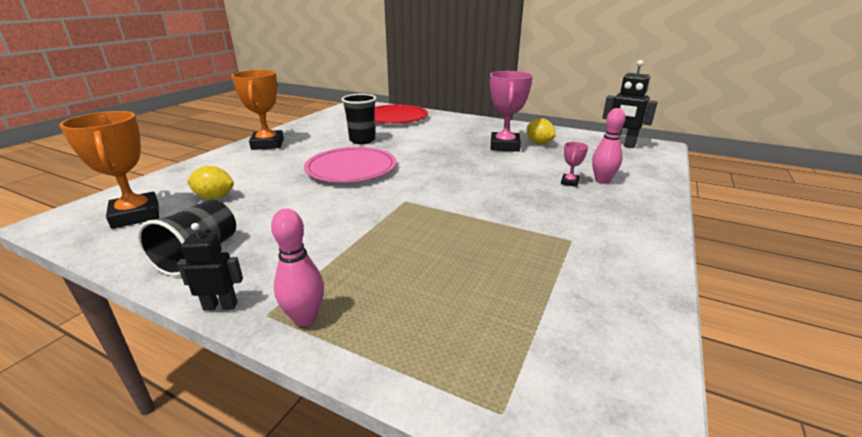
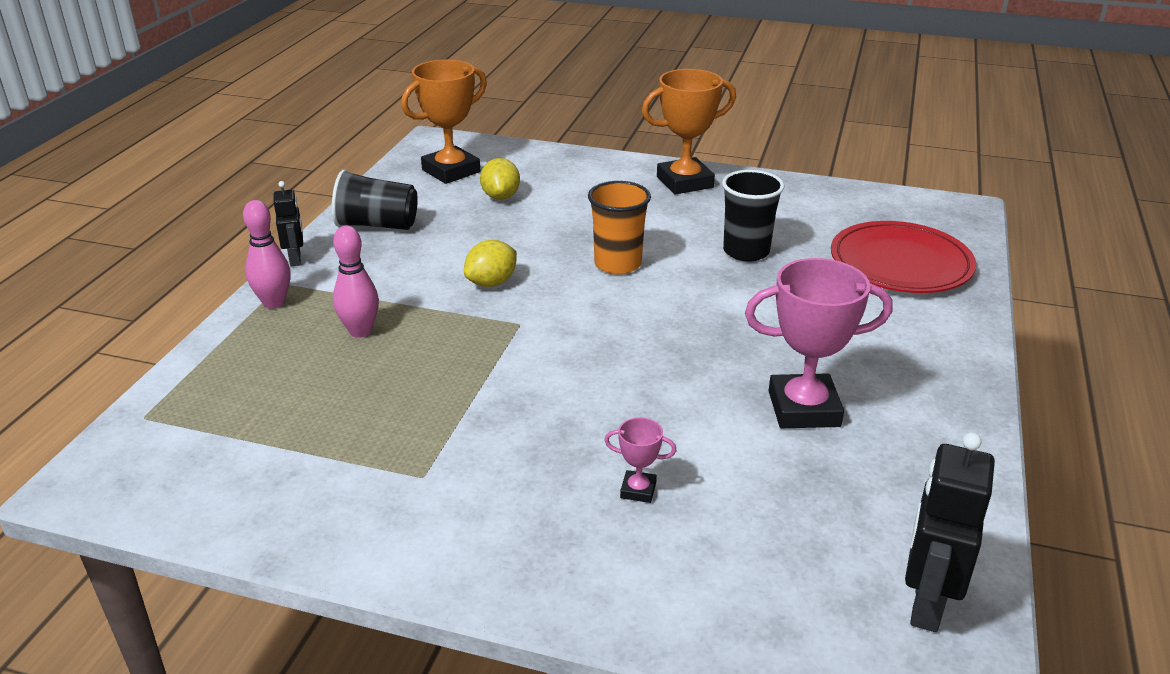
camera: 80 degrees right, 5 degrees up
pink plate [304,147,396,183] -> orange cup [588,181,651,274]
yellow lemon [527,119,555,144] -> yellow lemon moved to [464,240,517,287]
pink bowling pin [592,108,626,184] -> pink bowling pin moved to [333,226,379,338]

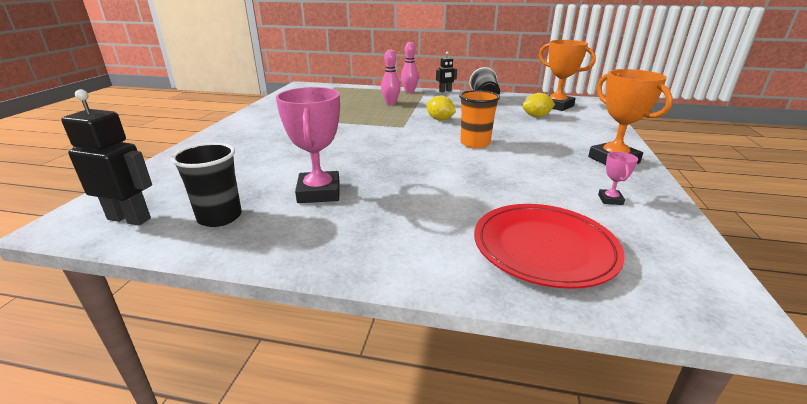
camera: 85 degrees right, 5 degrees down
pink trophy [604,417,677,503] -> pink trophy moved to [598,151,638,205]
black cup [722,170,784,262] -> black cup moved to [171,143,242,227]

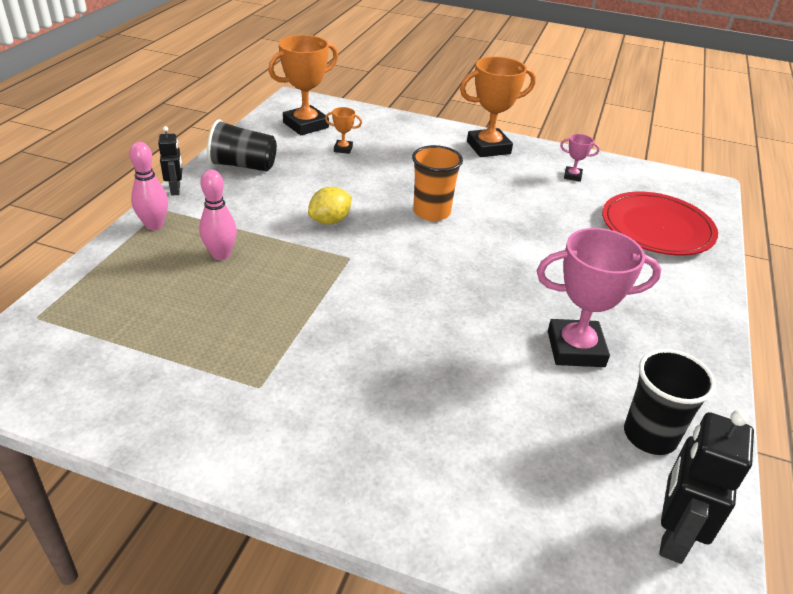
camera: 85 degrees left, 10 degrees up
yellow lemon [522,93,555,117] -> orange trophy [325,107,362,154]

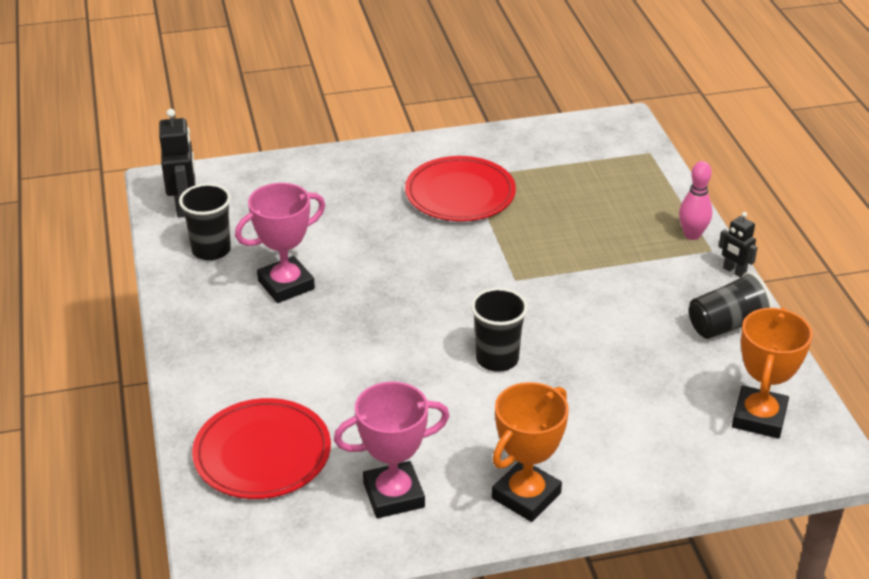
camera: 150 degrees right, 0 degrees up
pink bowling pin [199,170,237,260] -> none
yellow lemon [308,187,352,225] -> none
orange trophy [325,107,362,154] -> none
orange cup [412,145,463,221] -> black cup [471,288,528,372]
pink trophy [560,134,600,182] -> pink trophy [334,382,449,518], size x2.17
none -> red plate [405,156,516,221]

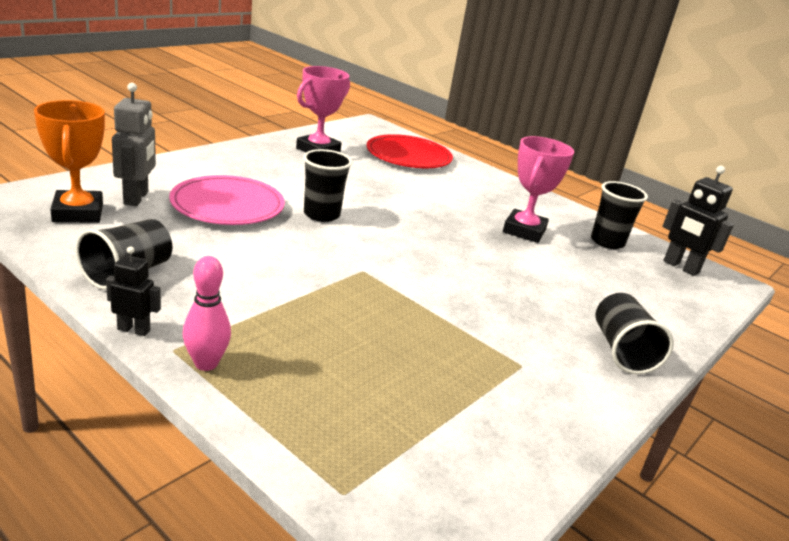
camera: 140 degrees right, 10 degrees down
red plate [405,156,516,221] -> none
orange trophy [492,382,569,522] -> none
none -> grey robot [112,83,156,206]
none -> pink plate [169,175,285,225]
none -> black cup [595,293,674,374]

